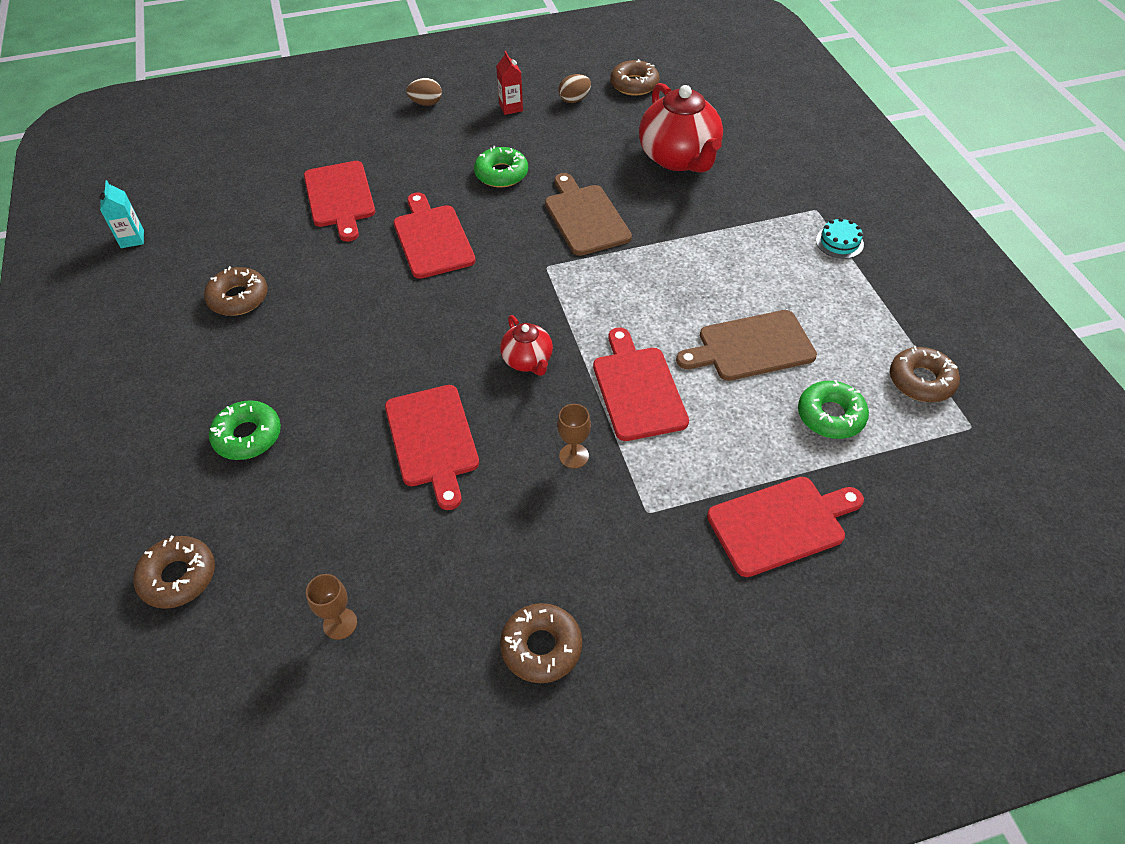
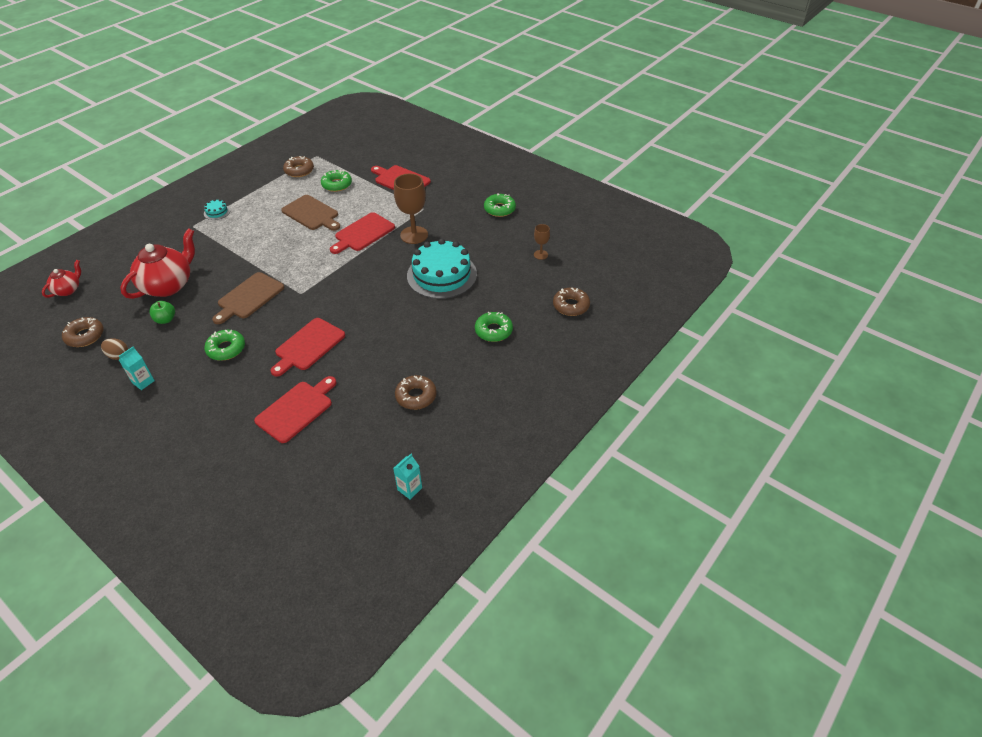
camera: 125 degrees left, 5 degrees down
red cutting board [385,385,479,510] -> turquoise cake [407,238,477,299]
brown egg [406,78,442,106] -> none
red carton [496,51,523,115] -> turquoise carton [119,347,155,390]
red teapot [500,315,553,376] -> red teapot moved to [42,260,81,298]
brown donut [500,603,582,683] -> green donut [484,193,516,217]
brown goblet [557,404,591,469] -> brown goblet [394,174,428,244], size x1.98
none -> green apple [149,301,175,324]

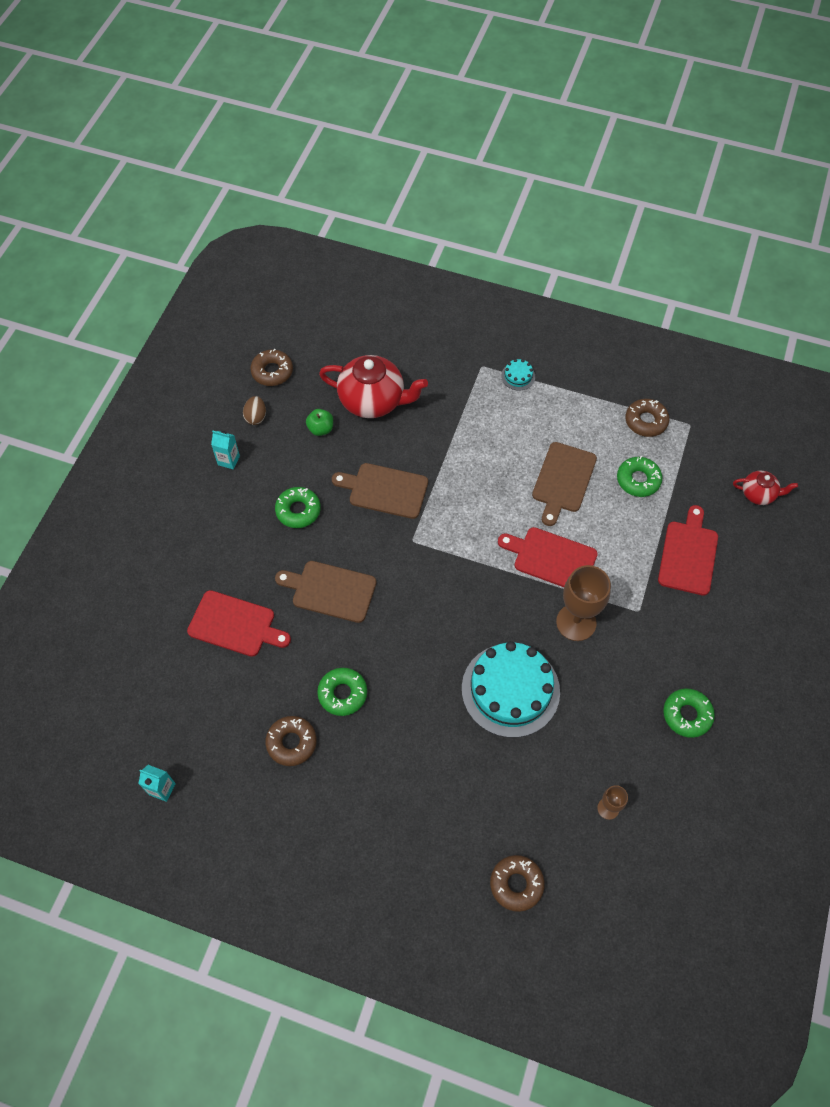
camera: 70 degrees right, 15 degrees up
red teapot [42,260,81,298] -> red teapot moved to [733,471,798,505]
red cutting board [270,318,345,377] -> brown cutting board [275,561,376,623]
green donut [475,312,513,342] -> green donut moved to [317,668,367,716]

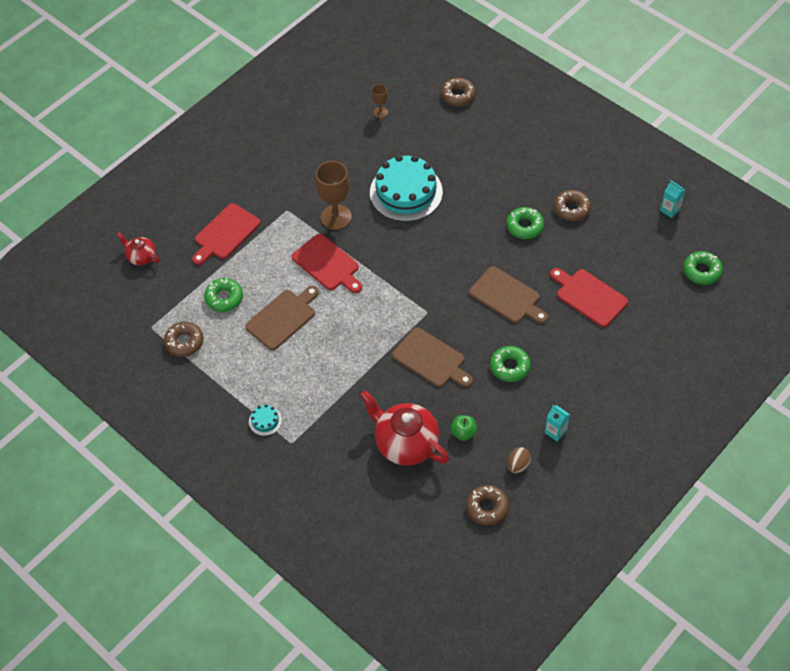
camera: 155 degrees left, 5 degrees down
green donut [663,688,715,738] -> green donut moved to [683,251,723,285]

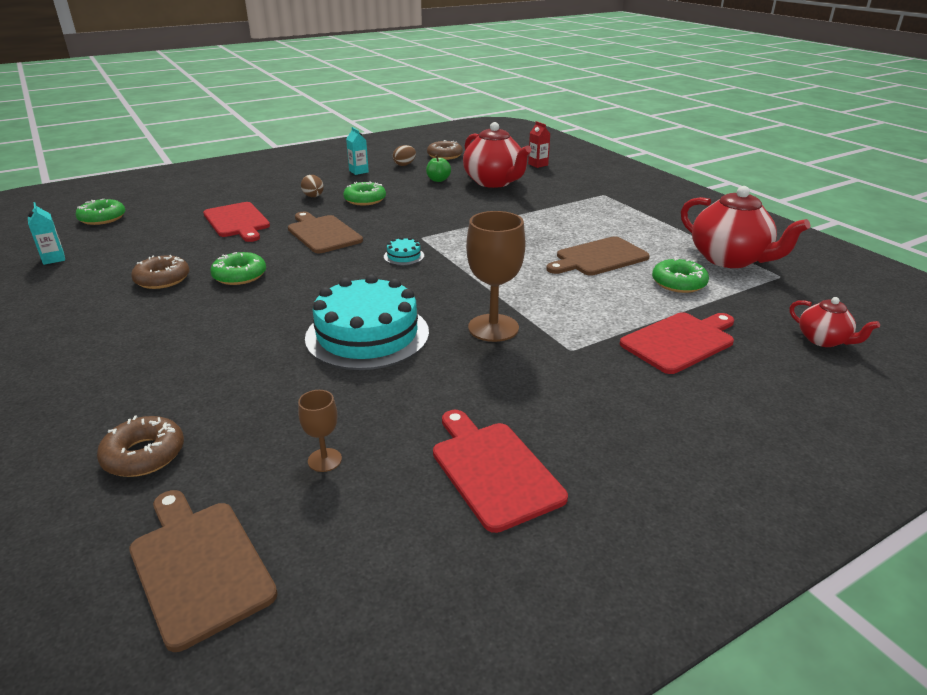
camera: 165 degrees left, 25 degrees down
brown donut [164,322,204,357] -> red teapot [681,186,810,268]
turquoise cake [249,404,282,436] -> turquoise cake moved to [384,237,424,265]
red cutting board [292,234,362,293] -> red cutting board moved to [433,410,568,533]
brown cutting board [392,327,473,387] -> brown cutting board moved to [129,490,278,652]
none -> brown egg [301,175,324,197]
none -> red carton [528,121,550,168]

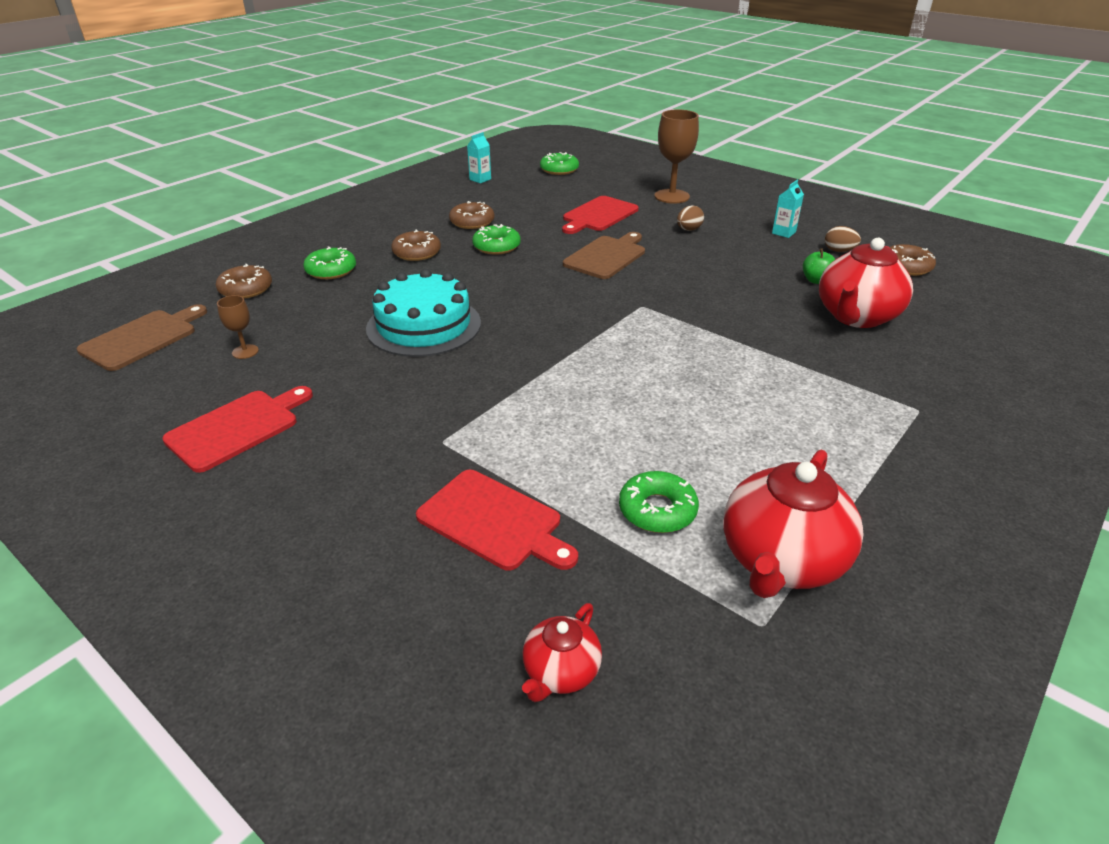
camera: 70 degrees right, 5 degrees up
green donut [343,181,386,205] -> green donut moved to [303,246,356,279]
turquoise cake [384,237,424,265] -> none
brown goblet [466,211,526,342] -> brown goblet moved to [654,110,699,204]
red carton [528,121,550,168] -> none
brown cutting board [546,236,650,276] -> none
none -> brown donut [391,230,441,261]

